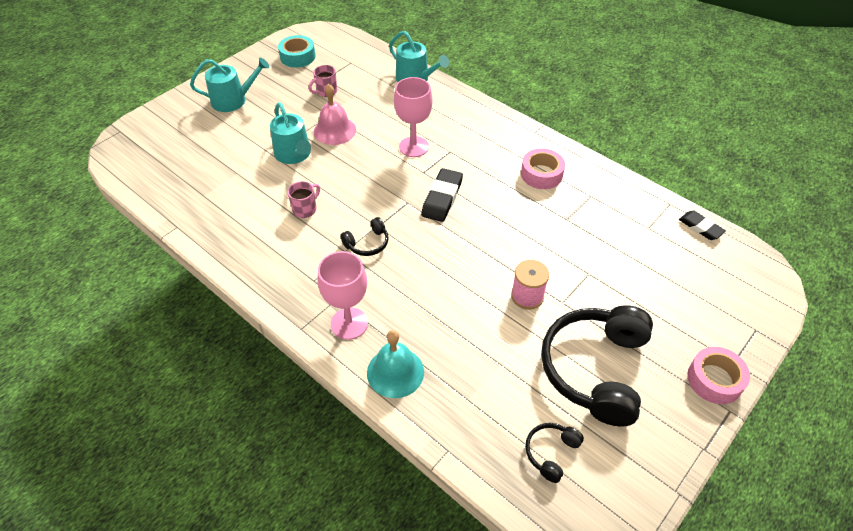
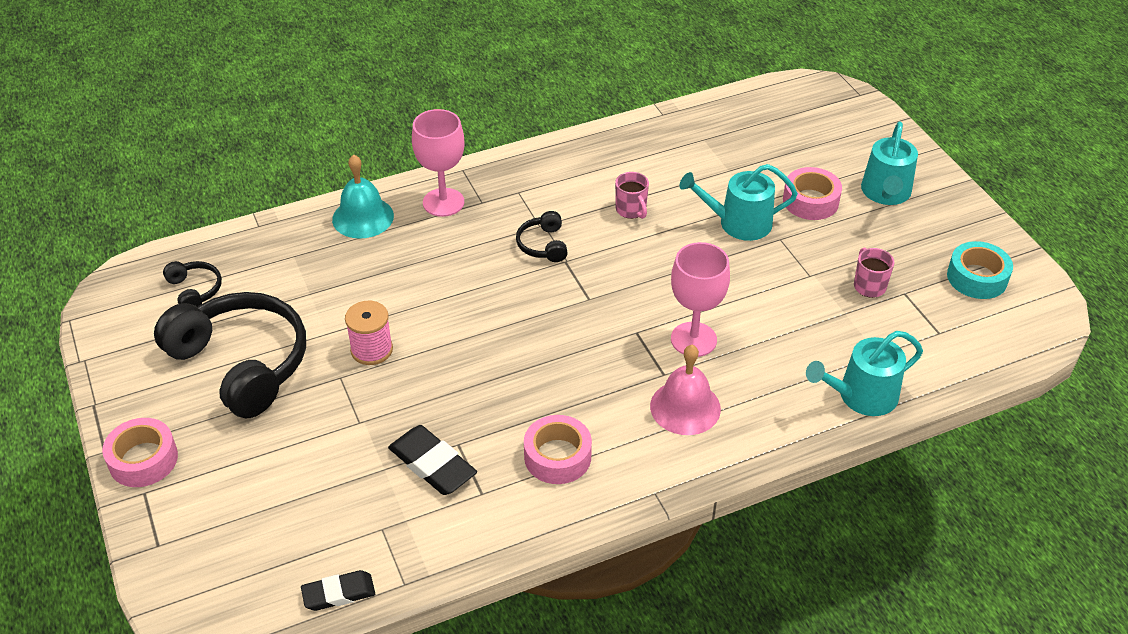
camera: 115 degrees right, 5 degrees down
pink bell [314,84,356,145] -> pink bell moved to [650,345,721,435]
black eraser [421,168,463,222] -> black eraser moved to [388,425,477,495]
none -> pink tape [783,167,842,220]

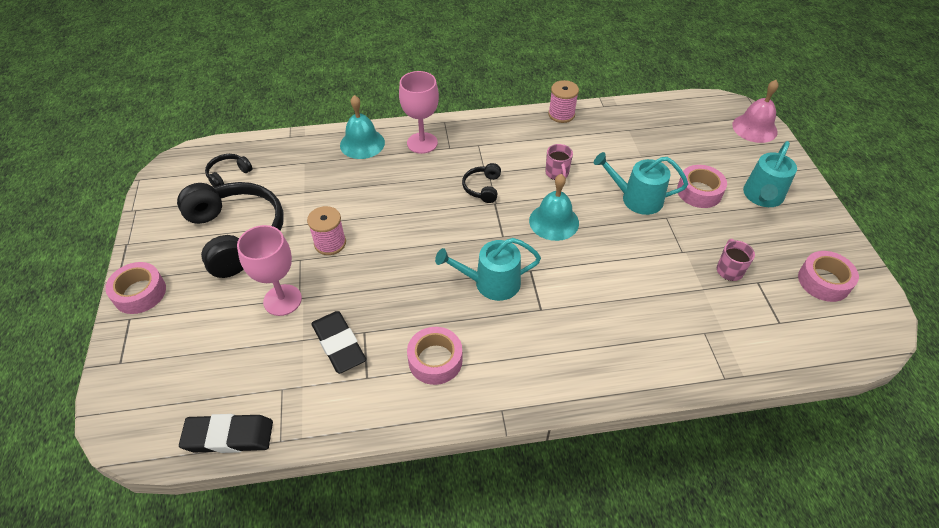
camera: 15 degrees right, 5 degrees up
black headphones [163,261,222,307] -> black headphones turned 120 degrees counterclockwise [205,154,252,187]
black eraser [301,570,375,611] -> black eraser [179,414,273,453], size x1.50
pink bell [650,345,721,435] -> pink bell moved to [732,80,778,143]
pink goblet [671,242,730,357] -> pink goblet moved to [237,225,302,316]
turquoise watering can [806,331,923,416] -> turquoise watering can moved to [435,238,541,301]
turquoise tape [947,241,1013,299] -> pink tape [798,251,859,302]
none -> turquoise bell [529,174,579,241]
none -> pink spool [548,80,579,123]

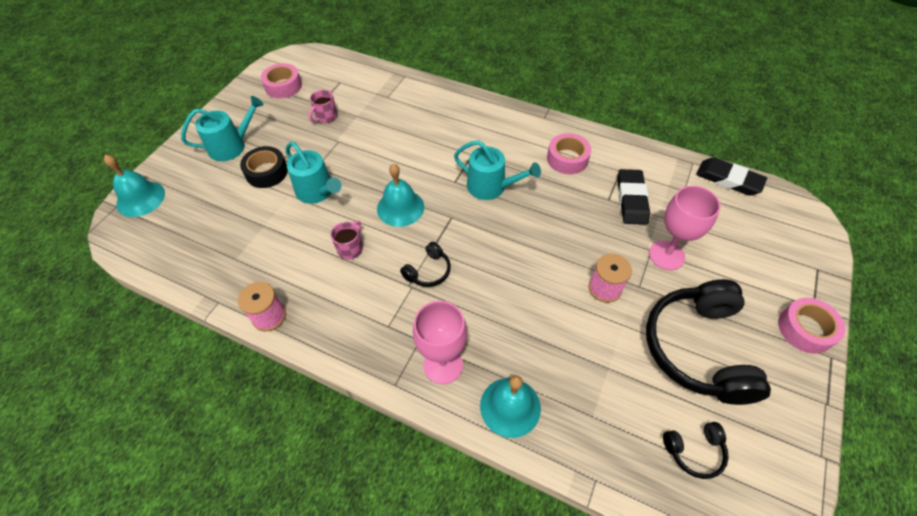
camera: 145 degrees left, 5 degrees up
pink tape [677,165,727,208] -> black tape [240,146,288,188]
pink bell [732,80,778,143] -> turquoise bell [104,155,165,217]

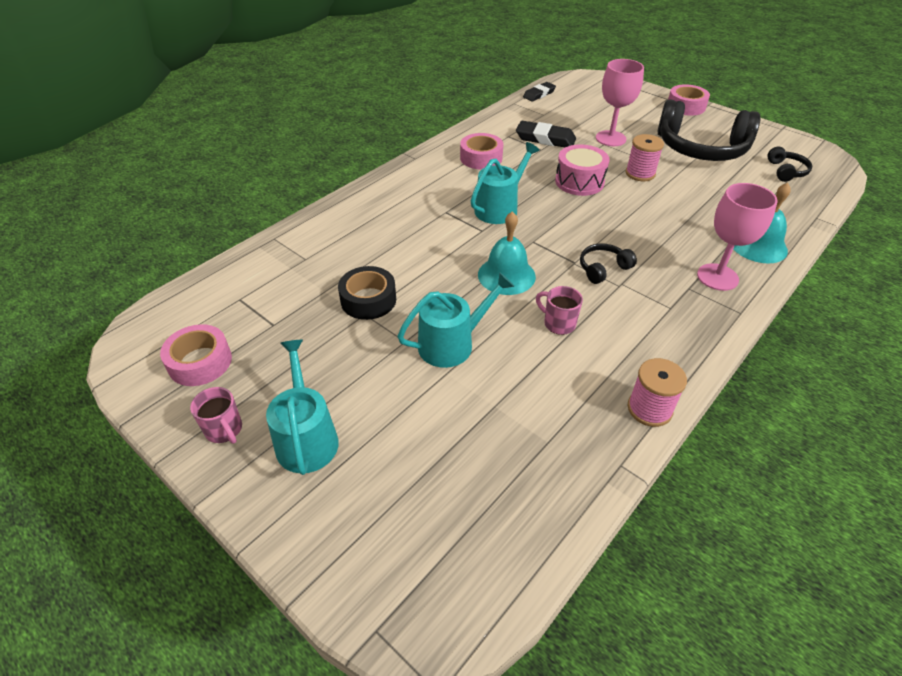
camera: 75 degrees left, 10 degrees down
turquoise bell [104,155,165,217] -> none
black tape [240,146,288,188] -> black tape moved to [338,266,396,320]
pink mug [309,90,337,123] -> pink mug moved to [190,387,242,444]
black headphones [400,242,451,287] -> black headphones turned 90 degrees counterclockwise [580,243,637,284]
black eraser [696,157,767,196] -> black eraser [523,82,556,102], size x0.66
none -> pink drum [555,145,609,196]

